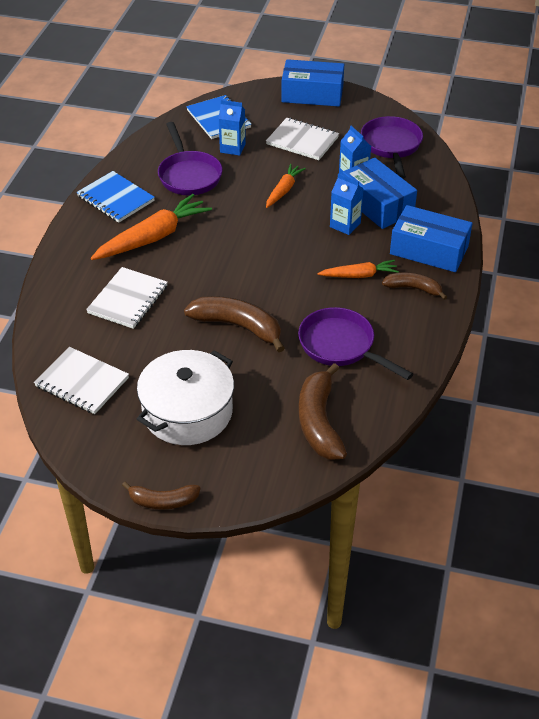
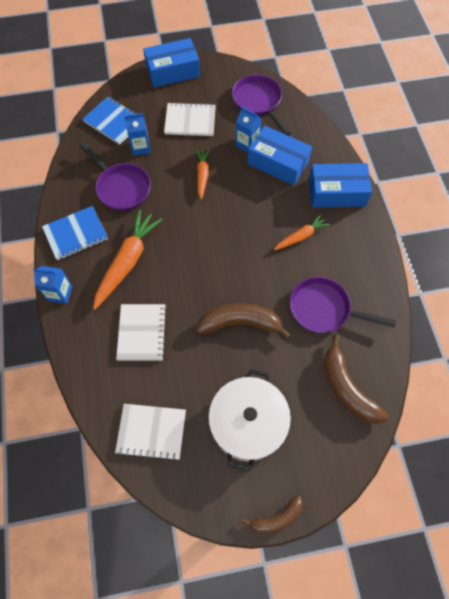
camera: 25 degrees left, 20 degrees up
blue notebook [77,171,155,223] -> blue notebook turned 45 degrees counterclockwise [42,206,108,260]
blue carton [330,173,364,235] -> blue carton moved to [33,266,72,304]
brown banana [382,272,447,300] -> none

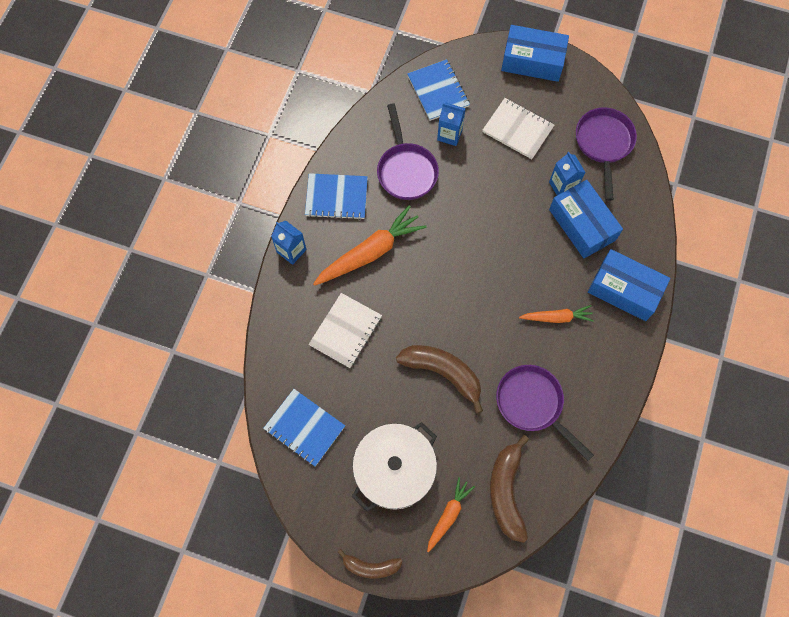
camera: 30 degrees right, 5 degrees up
white notebook [115,404,186,461] -> blue notebook [263,389,345,466]
orange carrot [196,149,210,200] -> orange carrot moved to [427,477,475,553]

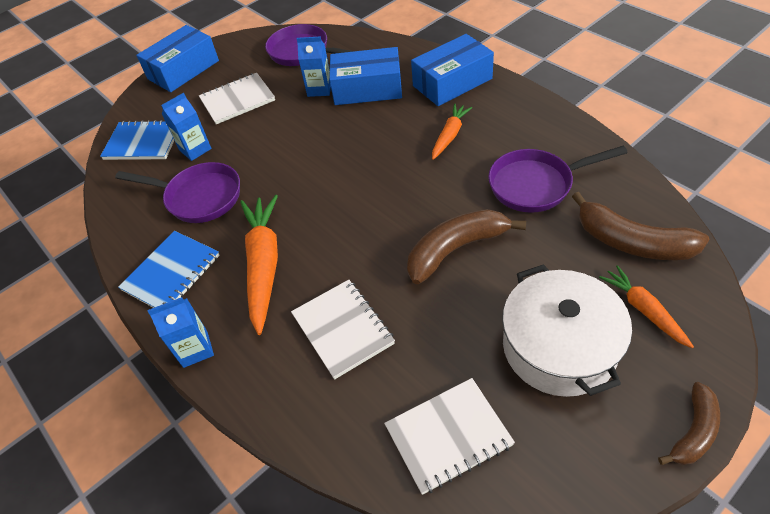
camera: 55 degrees left, 20 degrees down
blue notebook [263,389,345,466] -> white notebook [384,378,515,495]

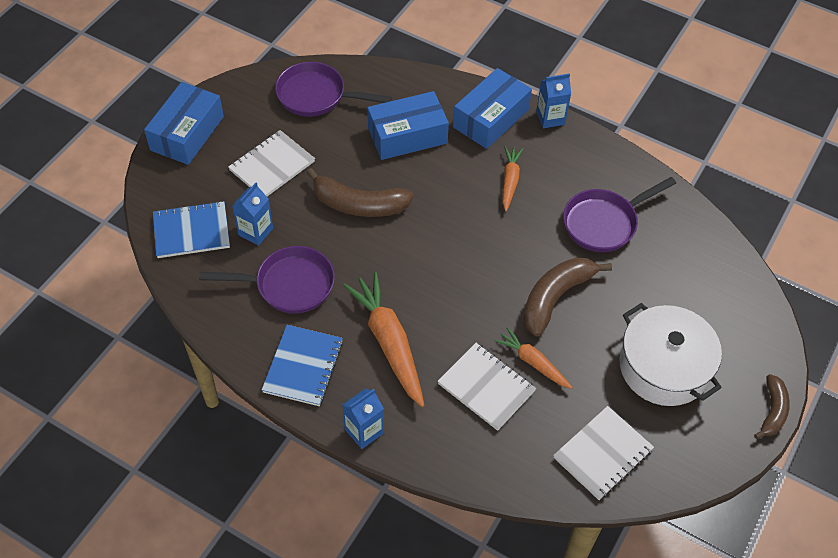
camera: 25 degrees left, 5 degrees up
blue carton [297,36,331,97] -> blue carton moved to [536,73,571,128]
brown banana [572,192,710,260] -> brown banana moved to [306,168,414,217]
orange carrot [599,265,694,349] -> orange carrot moved to [494,327,573,389]

